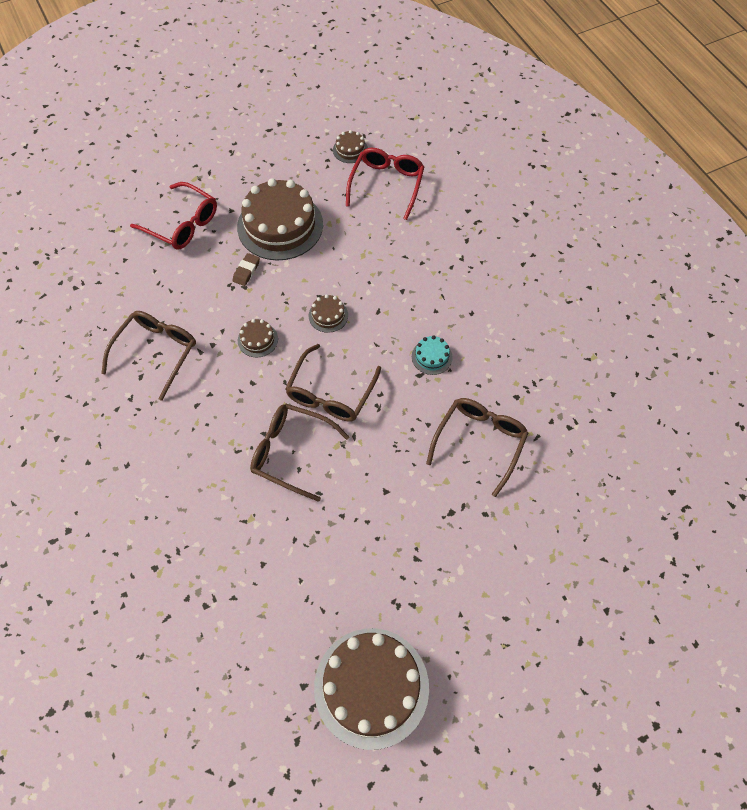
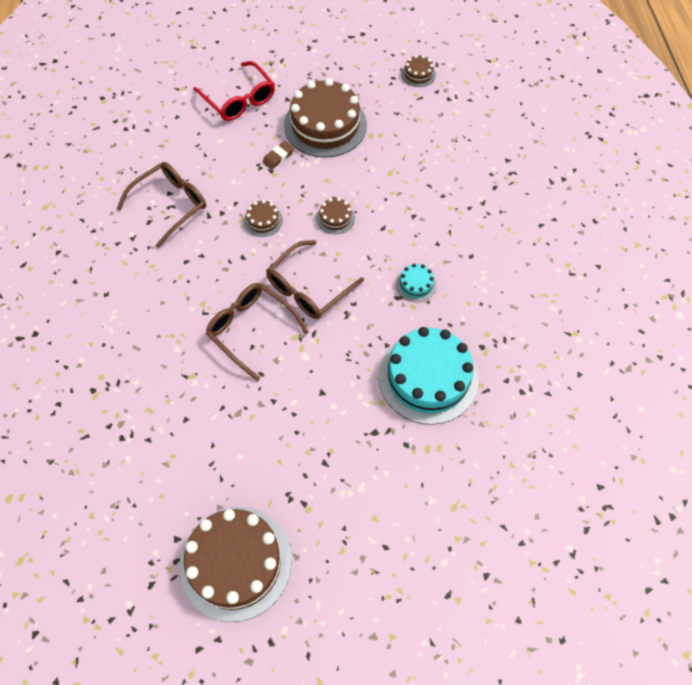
camera: 20 degrees right, 0 degrees up
red glasses [346,148,424,220] -> none
brown glasses [426,398,528,497] -> turquoise cake [379,327,478,425]

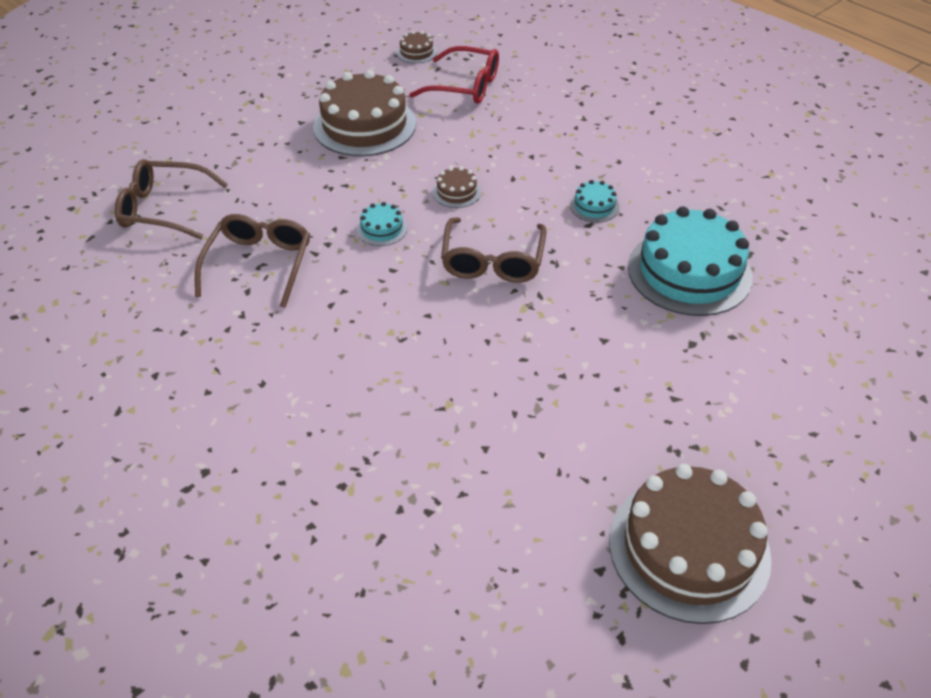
camera: 35 degrees left, 15 degrees down
red glasses [193,61,275,121] -> red glasses moved to [409,46,499,104]
brown glasses [206,283,309,381] -> brown glasses moved to [115,159,228,240]
brown cake [244,200,283,237] -> turquoise cake [357,202,407,246]
brown eraser [262,141,294,170] -> none

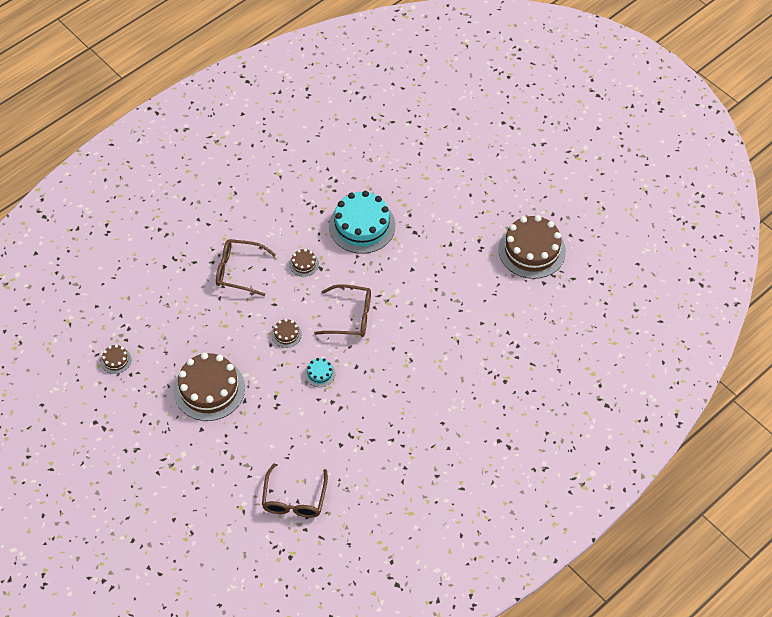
camera: 90 degrees left, 10 degrees up
brown glasses [195,214,310,308] -> brown glasses moved to [216,239,276,296]
red glasses [409,46,499,104] -> none
turquoise cake [570,180,620,222] -> brown cake [289,249,319,277]

